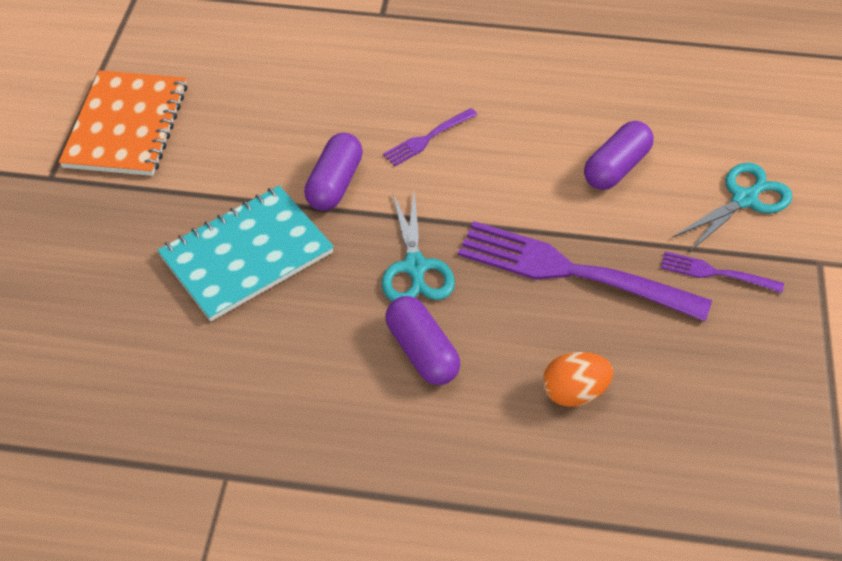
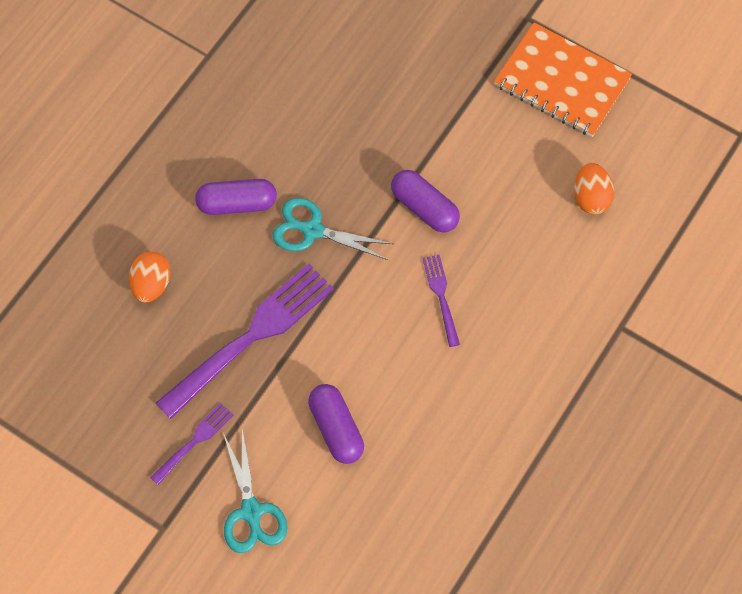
camera: 115 degrees right, 15 degrees up
turquoise notebook [157,186,334,321] -> none
none -> orange egg [574,163,614,214]

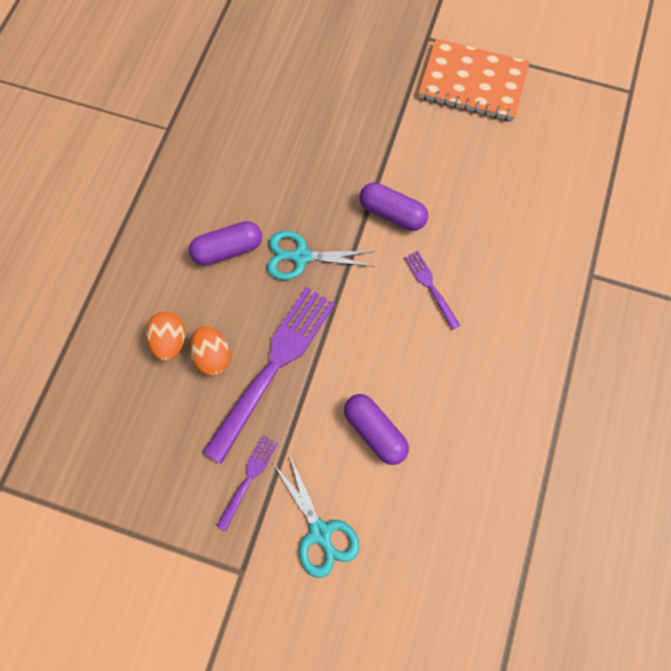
camera: 15 degrees left, 5 degrees up
orange egg [574,163,614,214] -> orange egg moved to [190,326,231,376]

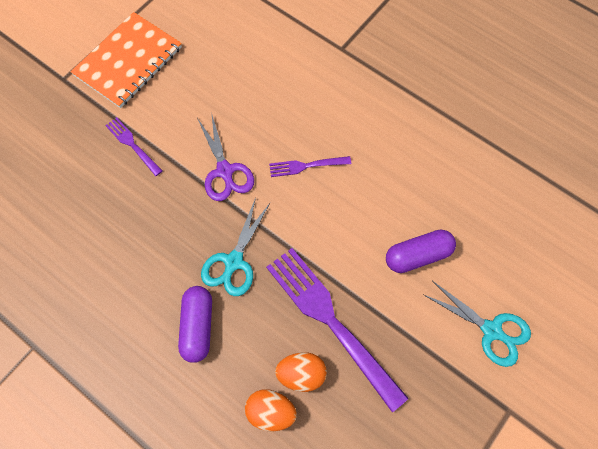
camera: 70 degrees left, 5 degrees down
purple fork [217,436,278,531] -> purple fork moved to [105,117,162,176]
turquoise scissors [274,456,360,578] -> turquoise scissors turned 45 degrees clockwise [423,281,531,367]
purple capsule [359,182,428,231] -> purple scissors [197,112,254,201]

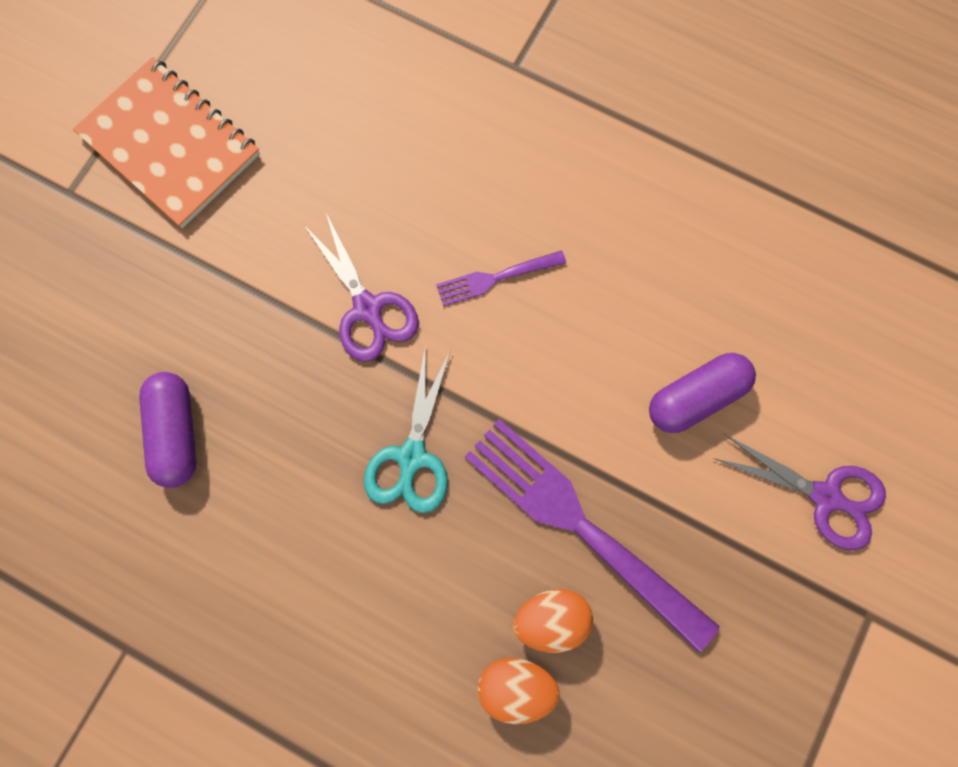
camera: 10 degrees left, 10 degrees up
orange notebook [70,12,182,108] -> orange notebook turned 75 degrees counterclockwise [73,57,260,228]
purple fork [105,117,162,176] -> none
purple capsule [178,286,212,363] -> purple capsule moved to [139,372,196,488]
turquoise scissors [423,281,531,367] -> purple scissors [713,434,886,550]

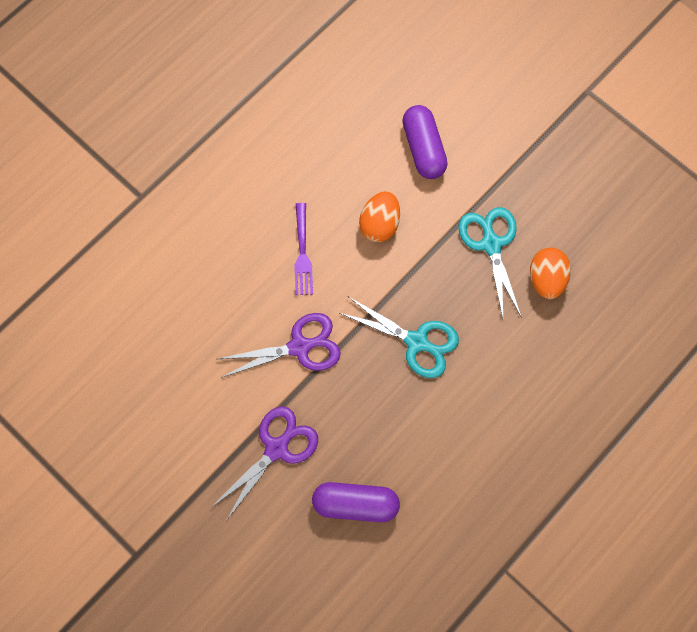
camera: 75 degrees left, 5 degrees down
orange notebook [73,57,260,228] -> none
purple fork [465,419,720,652] -> turquoise scissors [458,207,522,318]
orange egg [478,658,560,724] -> orange egg moved to [359,191,400,242]
purple scissors [713,434,886,550] -> purple scissors moved to [212,406,318,521]

